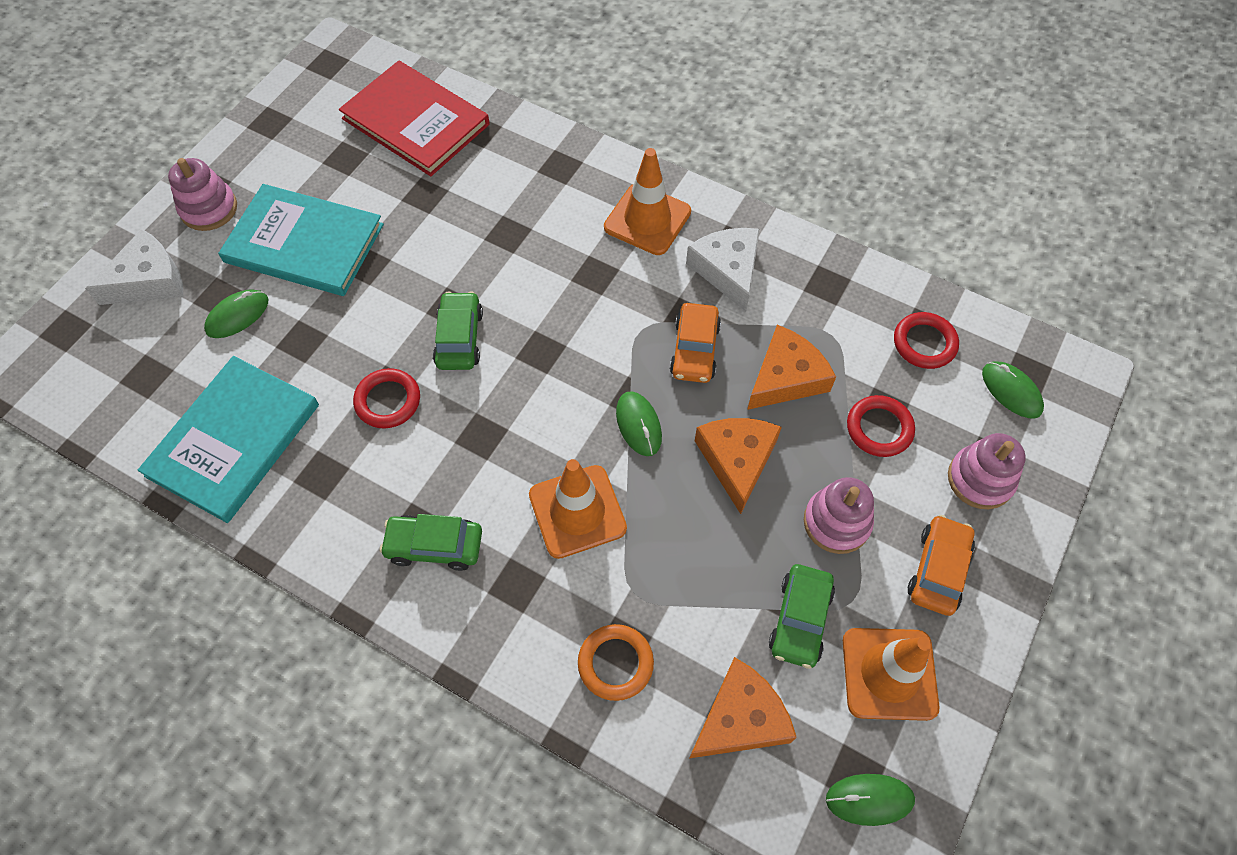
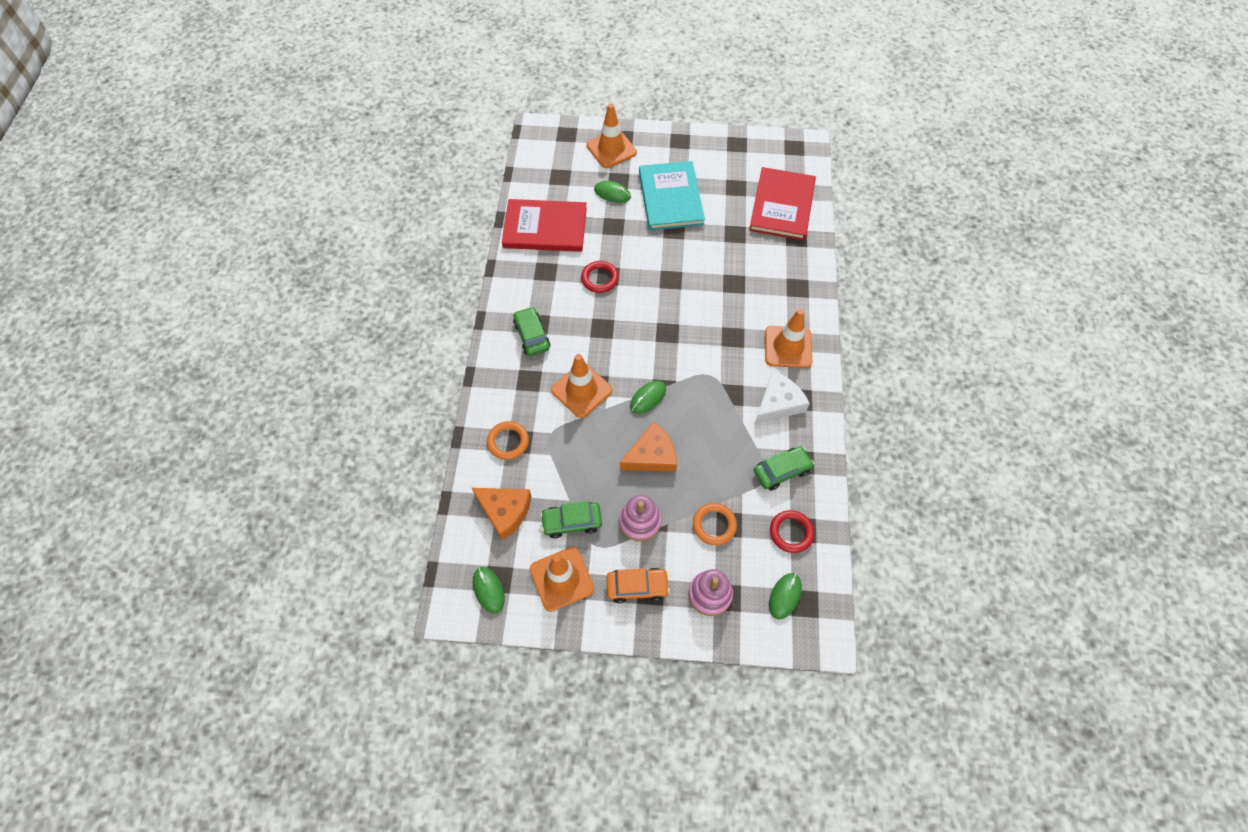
camera: 65 degrees right, 0 degrees up
white cheese [85,229,183,305] -> orange traffic cone [586,103,637,168]
turquoise book [137,356,319,523] -> red book [502,199,587,252]
pink stacking toy [168,158,237,231] -> none
green car [433,291,483,370] -> green car moved to [754,446,814,491]
orange car [670,303,721,383] -> none
orange cheese [747,325,836,410] -> none
red ring [847,395,915,457] -> orange ring [693,503,737,545]

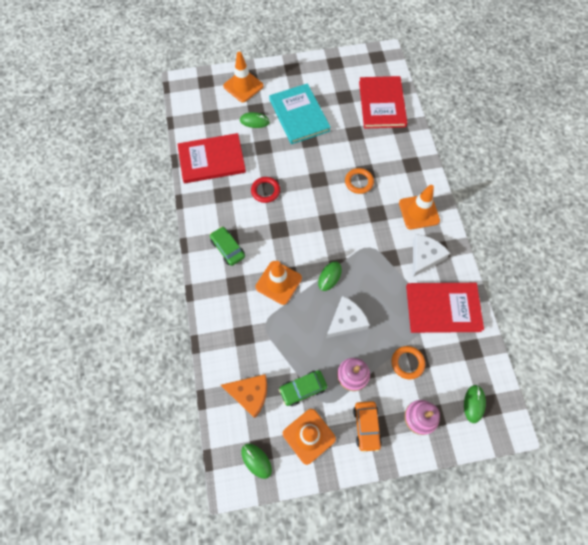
camera: 15 degrees left, 5 degrees up
orange ring [487,421,529,460] -> orange ring moved to [345,168,374,194]
orange car [606,568,670,603] -> orange car turned 105 degrees clockwise [353,401,382,452]
orange cheese [620,421,677,472] -> white cheese [326,296,370,338]
green car [754,446,814,491] -> red book [406,283,484,333]
red ring [770,510,814,553] -> none

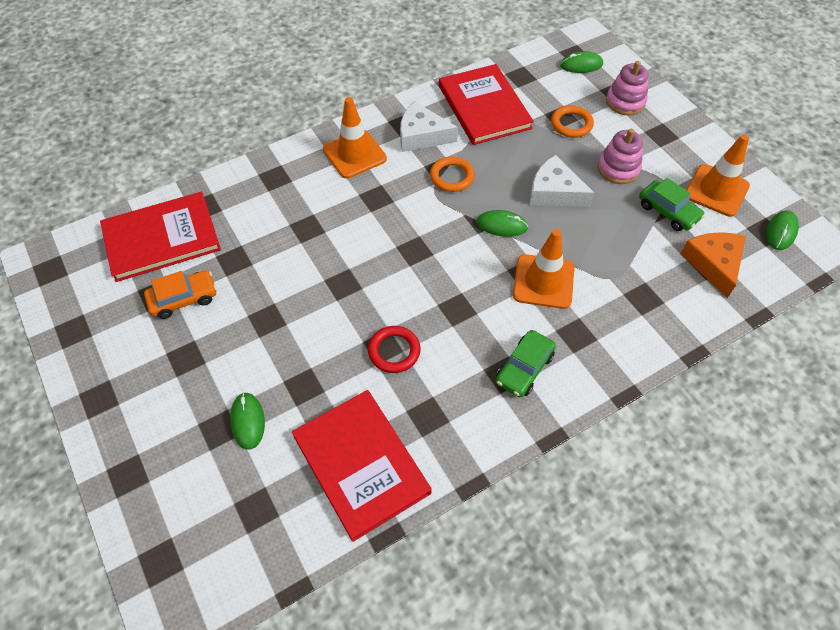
camera: 110 degrees left, 10 degrees down
orange traffic cone [223,52,263,102] -> none
turquoise book [269,83,331,144] -> none
orange ring [345,168,374,194] -> orange ring moved to [430,157,475,192]
orange car [353,401,382,452] -> orange car moved to [144,270,217,319]

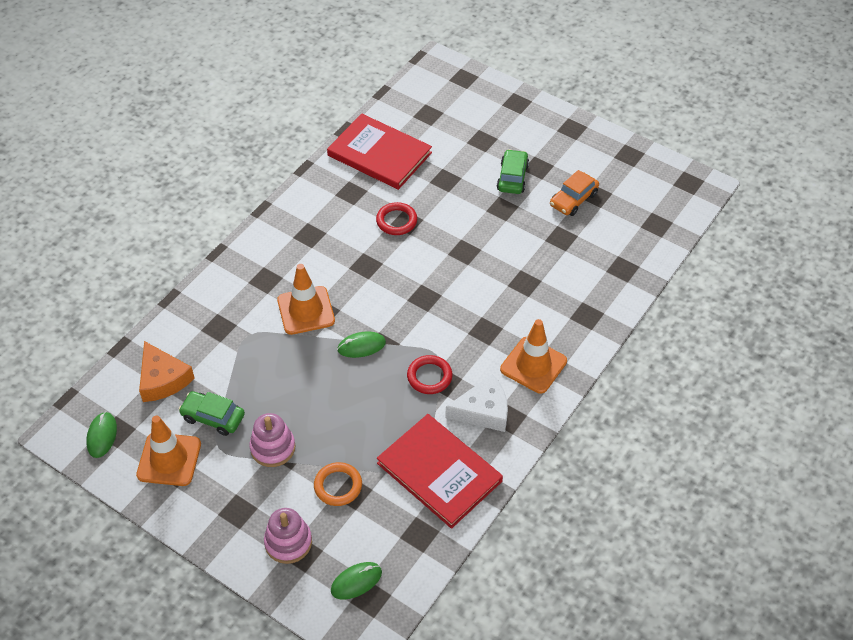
camera: 155 degrees right, 5 degrees down
red book [100,192,221,282] -> none
green mouse [230,392,265,450] -> none
orange ring [430,157,475,192] -> red ring [407,355,453,394]
green car [496,330,556,397] -> green car moved to [497,149,529,194]
white cheese [530,155,594,207] -> none

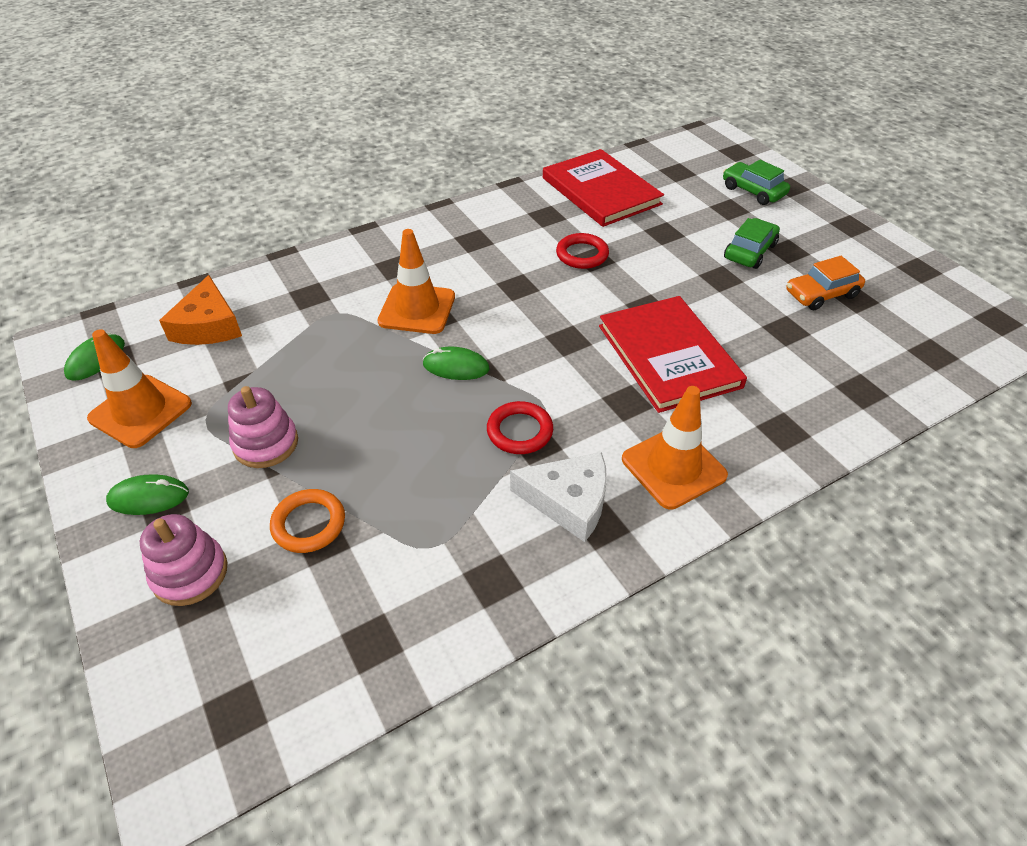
camera: 25 degrees right, 5 degrees down
green car [179,391,245,436] -> green car moved to [723,160,790,205]
green mouse [331,562,382,600] -> green mouse moved to [106,474,189,515]
red book [377,414,503,529] -> red book moved to [599,296,747,413]

